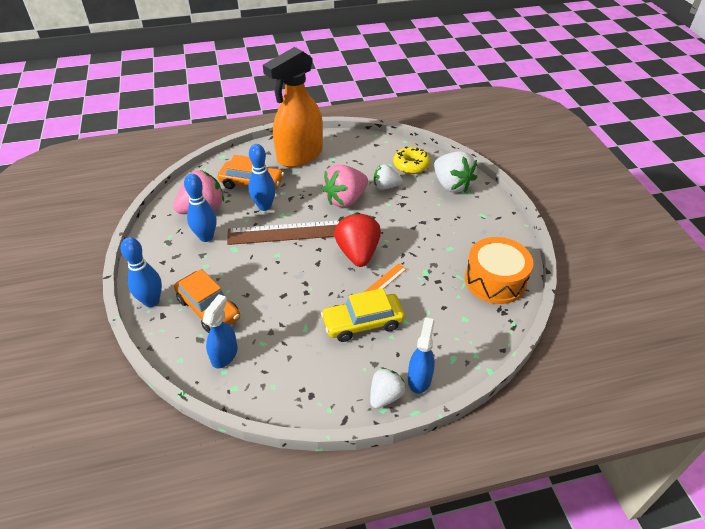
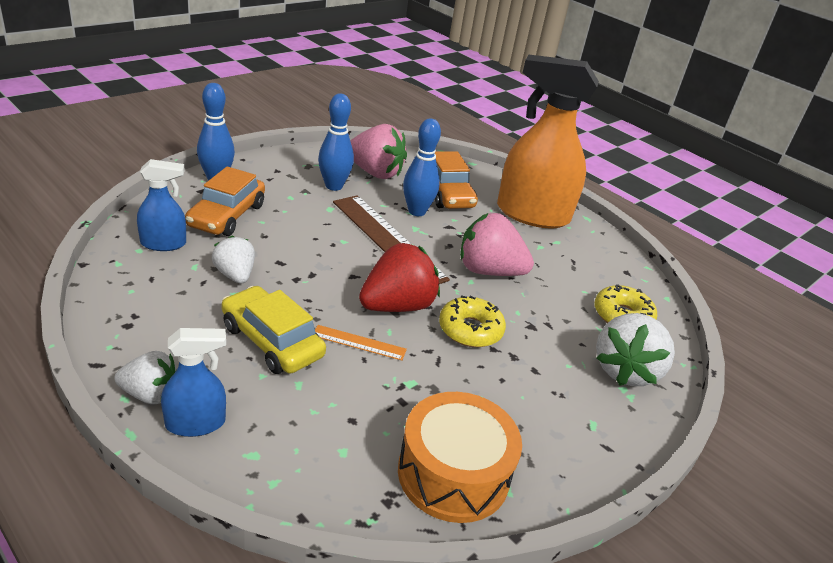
camera: 55 degrees right, 10 degrees down
white strawberry [374,164,403,190] -> white strawberry moved to [212,235,255,283]
none -> yellow donut [439,295,506,347]

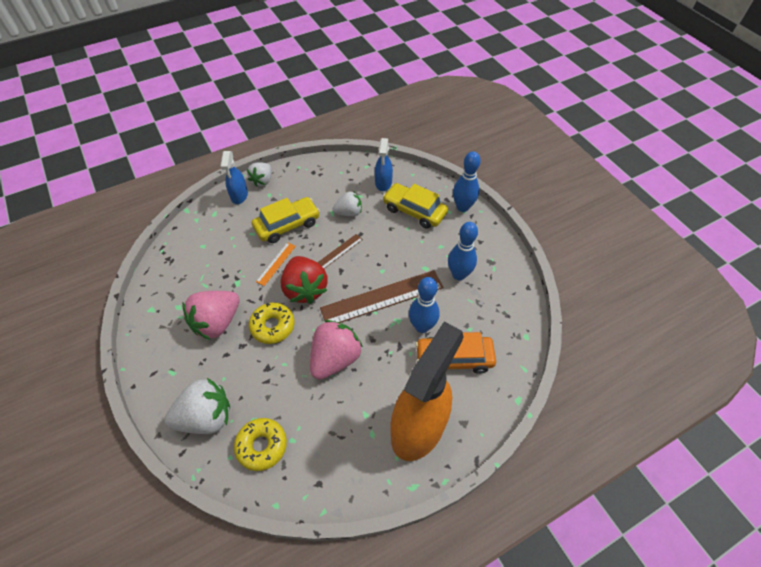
camera: 110 degrees right, 20 degrees up
orange car [185,166,265,236] -> yellow car [383,183,448,229]
pink strawberry [350,124,407,179] -> pink strawberry moved to [182,291,240,340]
orange drum [398,392,522,523] -> none
white strawberry [596,313,675,386] -> white strawberry turned 120 degrees clockwise [164,378,230,434]
none -> brown ruler [317,234,363,269]

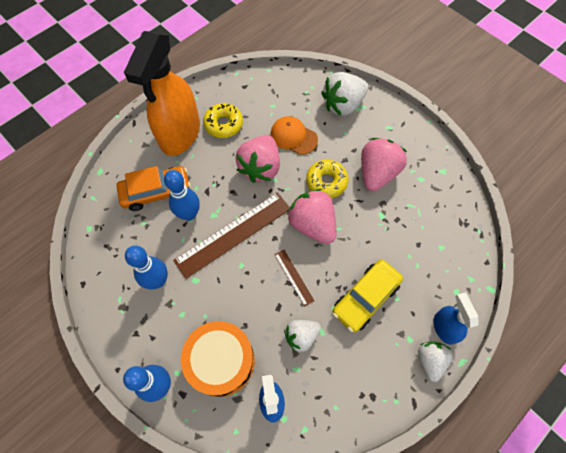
camera: 165 degrees right, 10 degrees up
yellow donut [234,418,287,471] -> yellow donut moved to [203,103,243,138]
orange ruler [256,242,296,286] -> none
red strawberry [281,256,328,304] -> pink strawberry [287,189,336,244]
brown ruler [317,234,363,269] -> brown ruler turned 60 degrees counterclockwise [274,250,315,306]
yellow car [383,183,448,229] -> orange drum [181,321,255,397]
none -> orange cap [270,116,318,155]

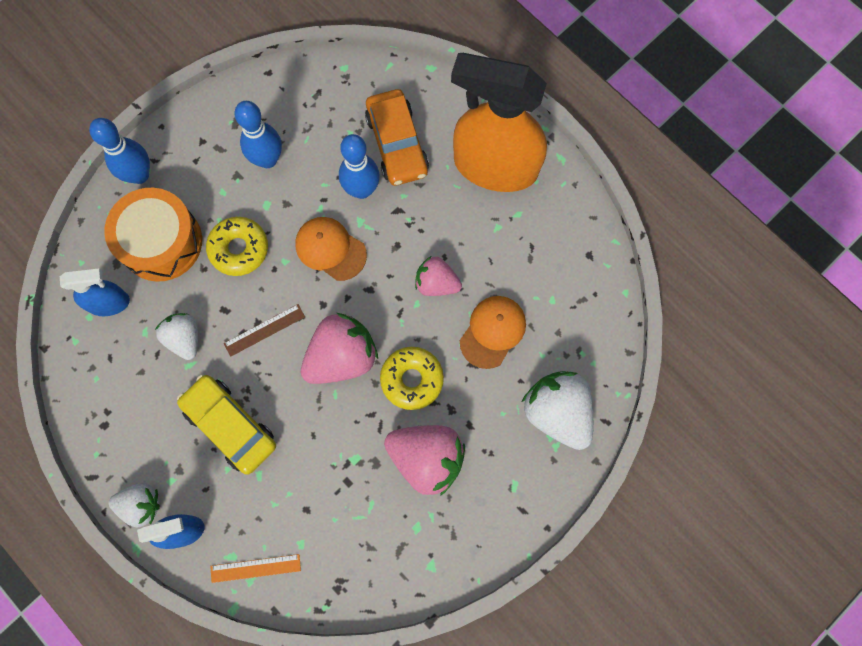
camera: 90 degrees right, 10 degrees up
brown ruler [173,192,290,279] -> orange cap [295,217,367,281]
yellow donut [203,103,243,138] -> yellow donut moved to [206,217,268,276]
pink strawberry [235,135,280,183] -> pink strawberry [415,256,462,296], size x0.61
none -> orange ruler [210,554,301,583]

